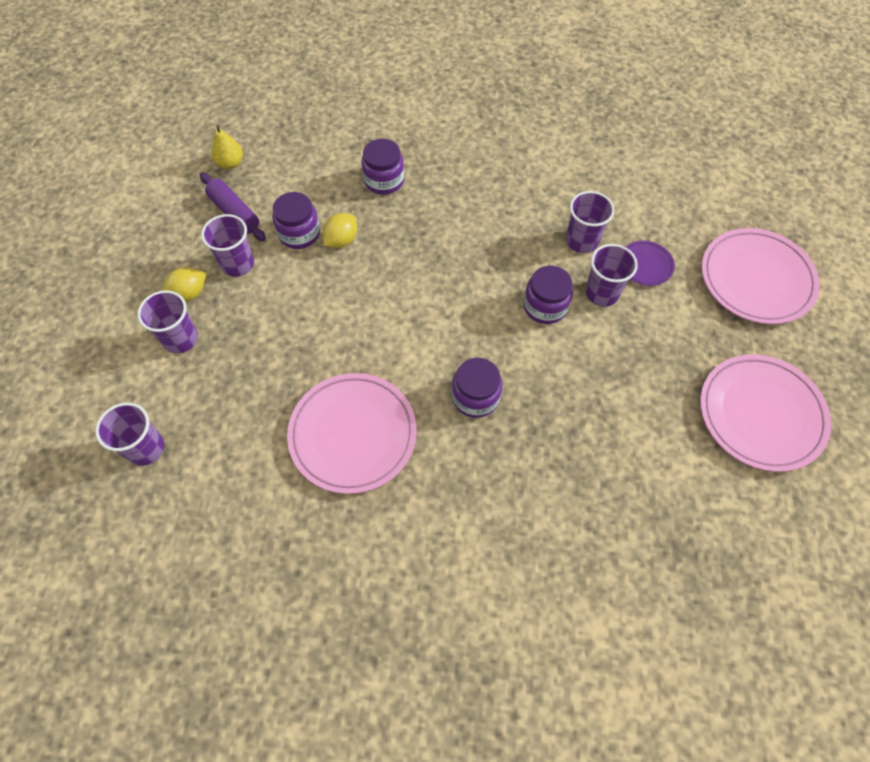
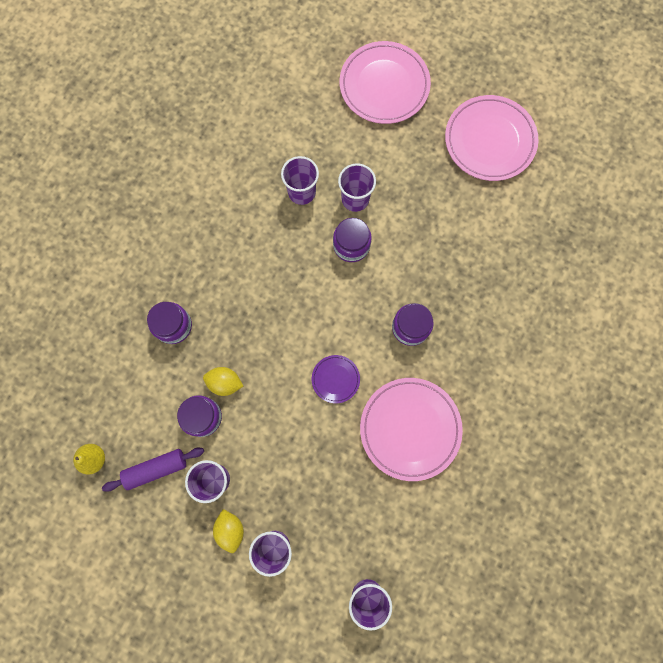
camera: 70 degrees left, 15 degrees up
yellow lemon [323,213,357,248] -> yellow lemon turned 45 degrees counterclockwise [203,367,243,396]
purple plate [626,241,675,286] -> purple plate moved to [312,355,360,403]

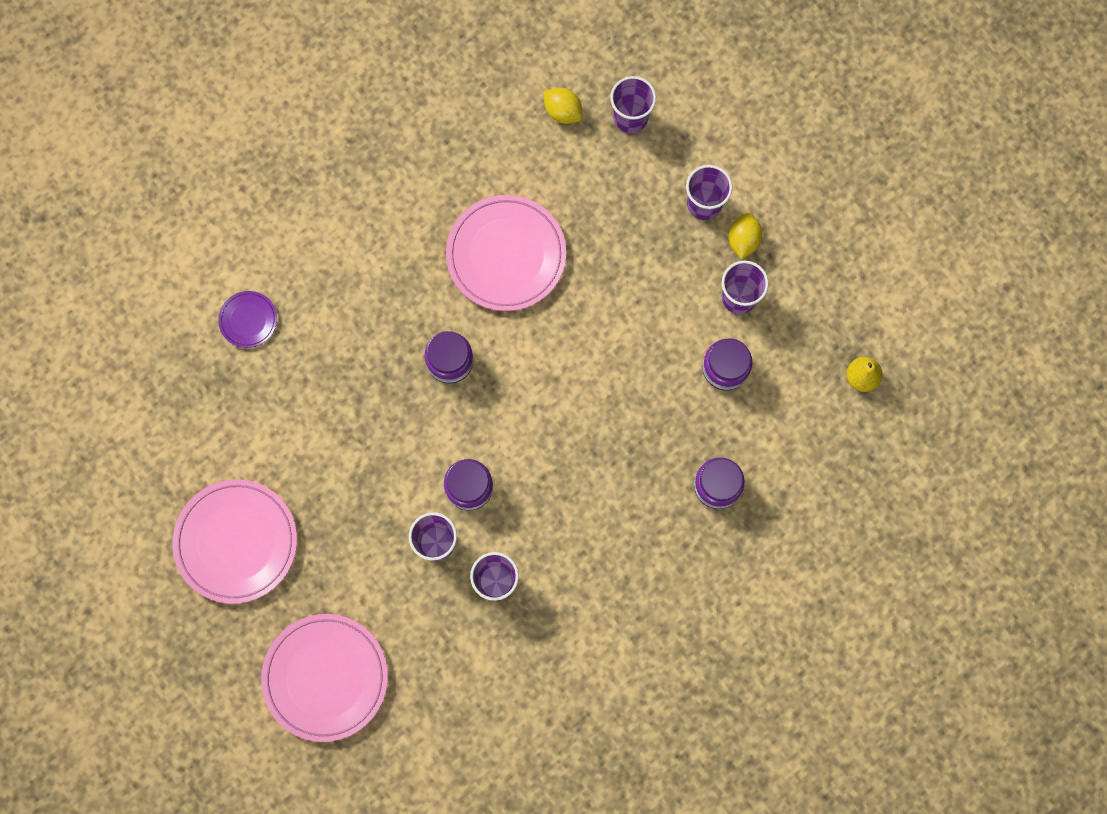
camera: 155 degrees left, 0 degrees up
purple rolling pin [102,448,204,492] -> none
yellow lemon [203,367,243,396] -> yellow lemon moved to [543,88,583,124]
purple plate [312,355,360,403] -> purple plate moved to [218,291,277,348]

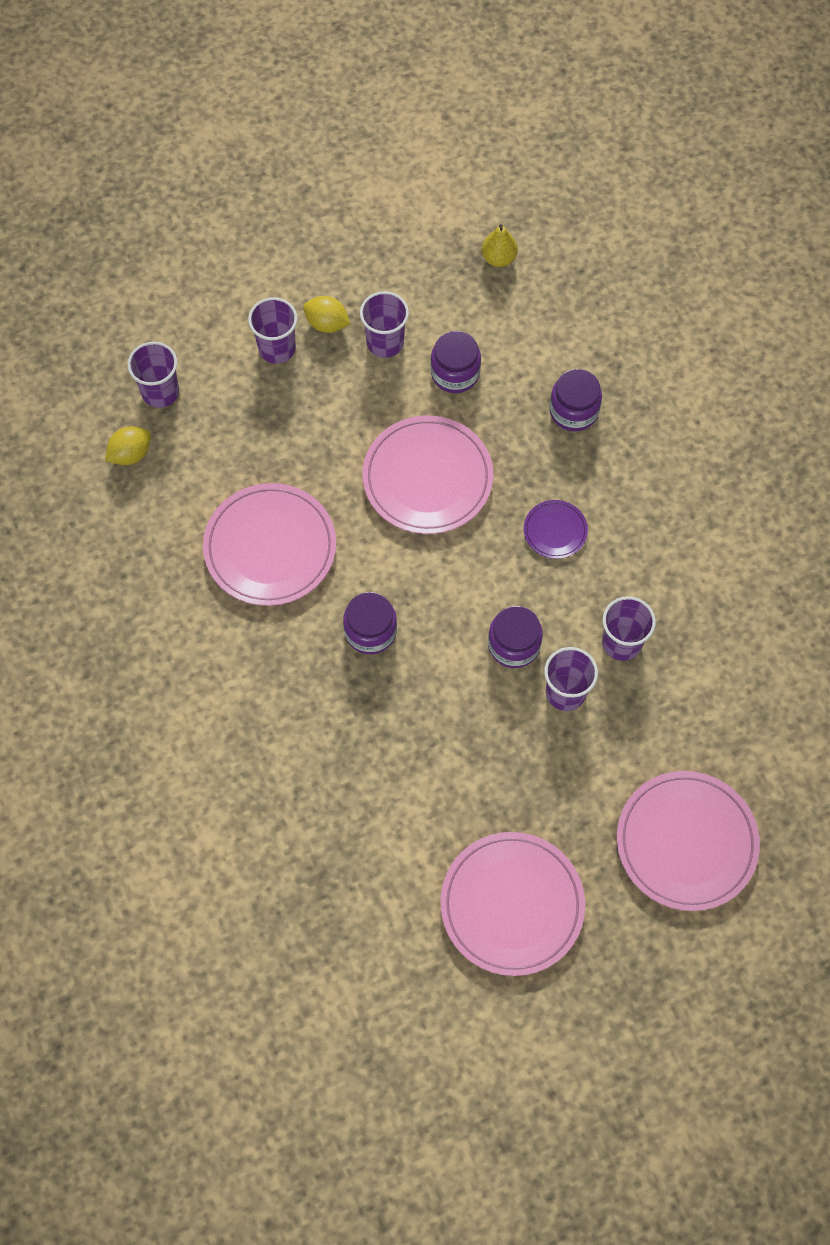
camera: 75 degrees left, 10 degrees down
purple plate [218,291,277,348] -> purple plate moved to [524,500,588,559]
none -> pink plate [363,416,493,534]

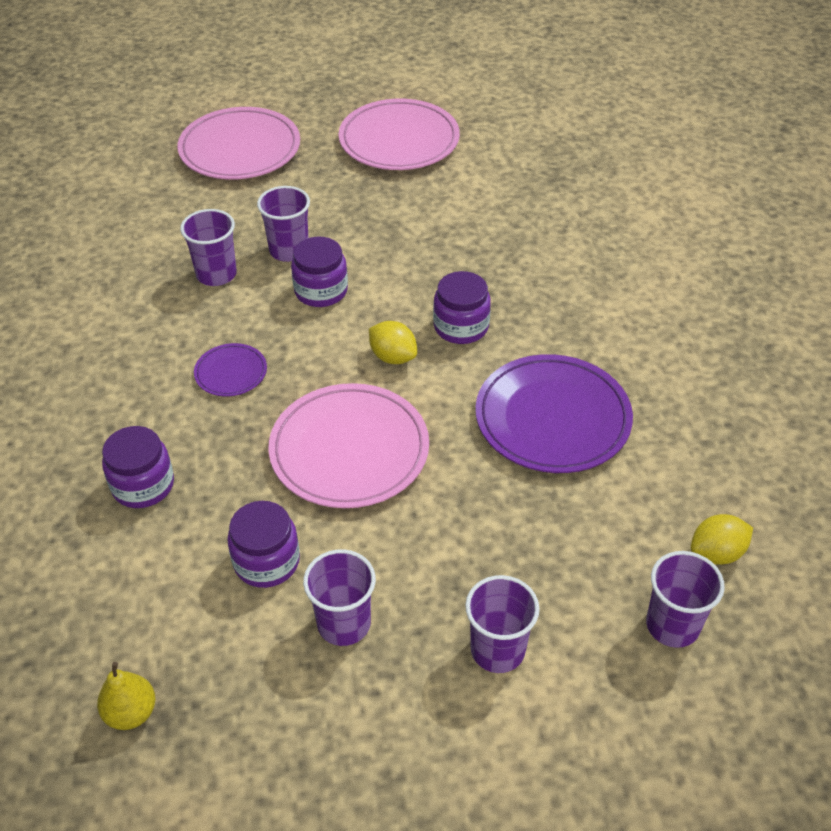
camera: 165 degrees left, 20 degrees down
pink plate [203,483,336,606] -> purple plate [475,354,633,473]
yellow lemon [303,296,350,333] -> yellow lemon moved to [369,321,417,364]

